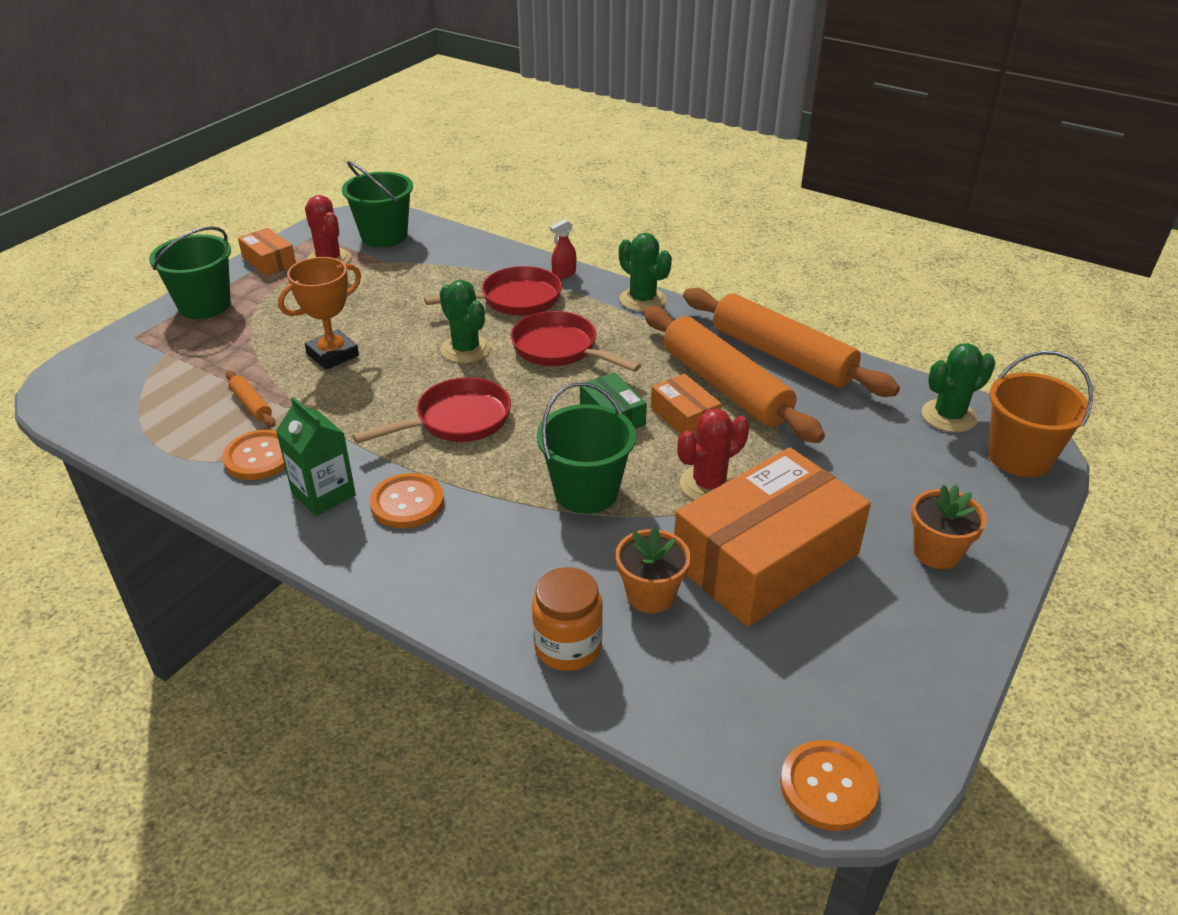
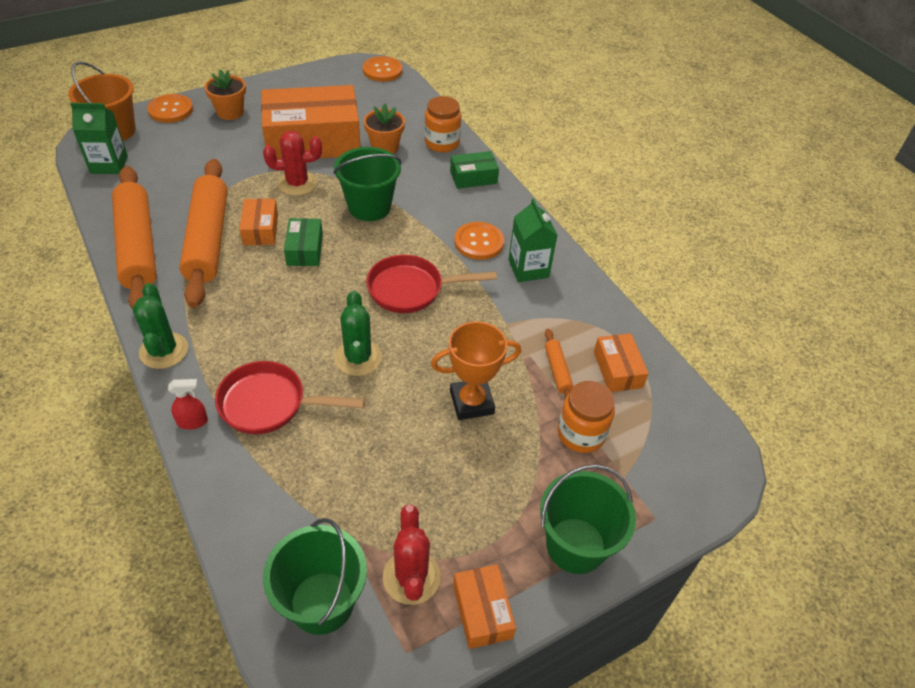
camera: 155 degrees left, 10 degrees up
orange button [222,430,285,480] -> orange button moved to [147,94,193,123]
red pan [510,311,641,372] -> none
green cactus [922,343,995,433] -> green carton [70,103,128,174]
none -> green box [450,151,499,189]
none -> orange jar [558,381,615,453]
none -> orange box [594,333,649,392]

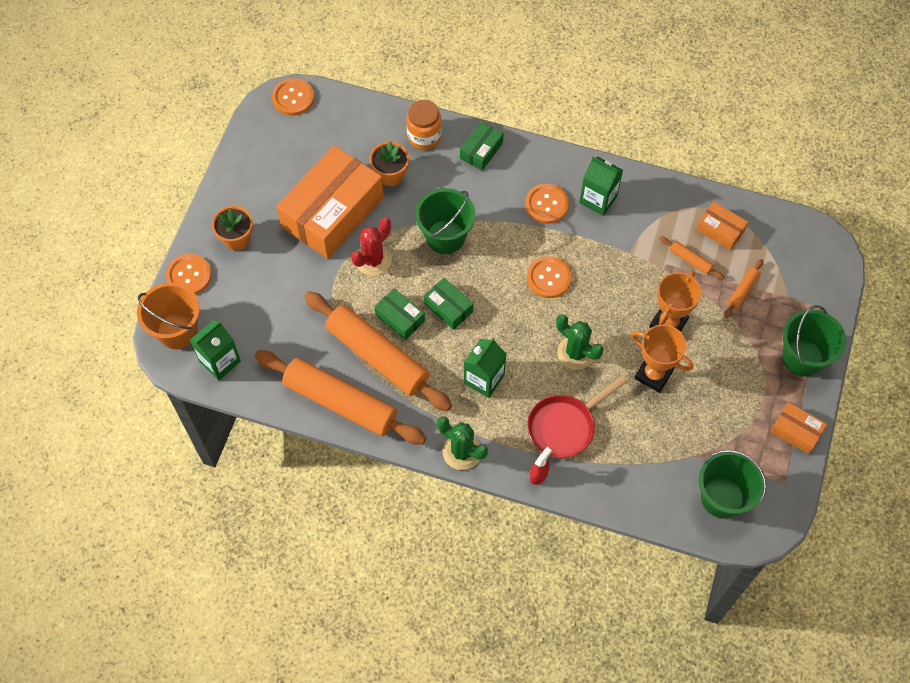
camera: 40 degrees left, 15 degrees up
orange box [239,199,278,245] -> green box [375,288,425,340]
red pan [366,255,497,313] -> orange button [527,256,572,298]
red cactus [383,505,441,605] -> none
orange jar [558,381,615,453] -> orange rolling pin [724,259,763,318]
none -> green carton [464,338,506,398]
none -> orange trophy [631,325,693,393]

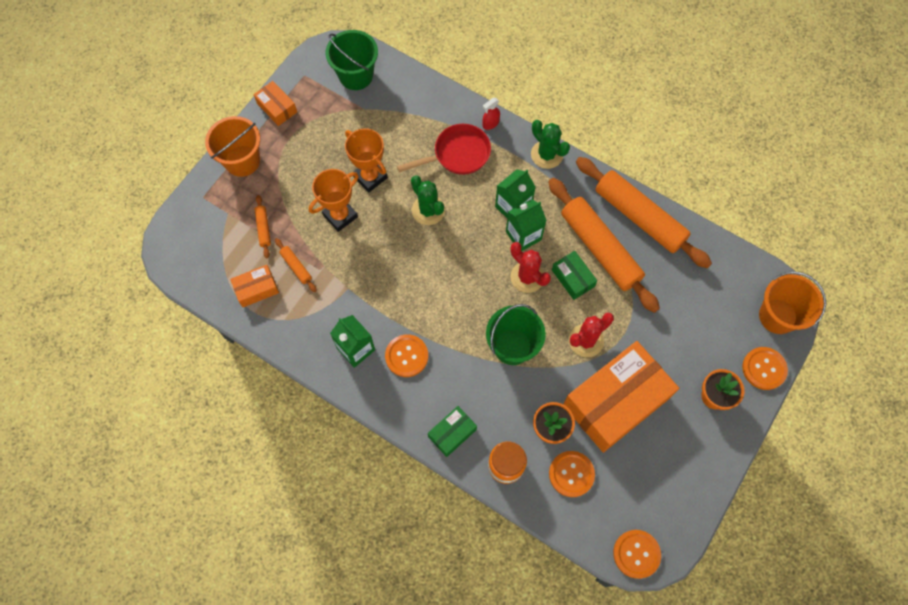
camera: 165 degrees left, 5 degrees up
green carton [190,320,241,380] -> green carton moved to [506,199,547,251]
green box [424,278,473,330] -> red cactus [510,242,551,293]
orange button [527,256,572,298] -> orange button moved to [549,451,595,497]
orange box [696,202,748,250] -> orange box turned 75 degrees counterclockwise [230,265,279,307]
orange rolling pin [724,259,763,318] -> orange rolling pin turned 60 degrees counterclockwise [254,195,271,258]
green bucket [782,305,846,377] -> orange bucket [205,116,260,177]

